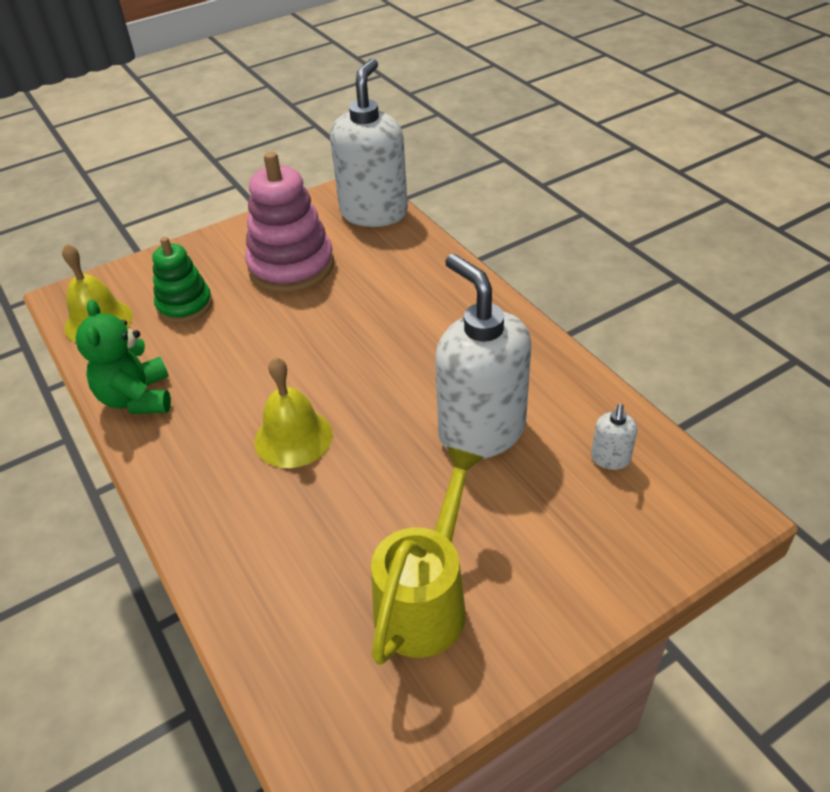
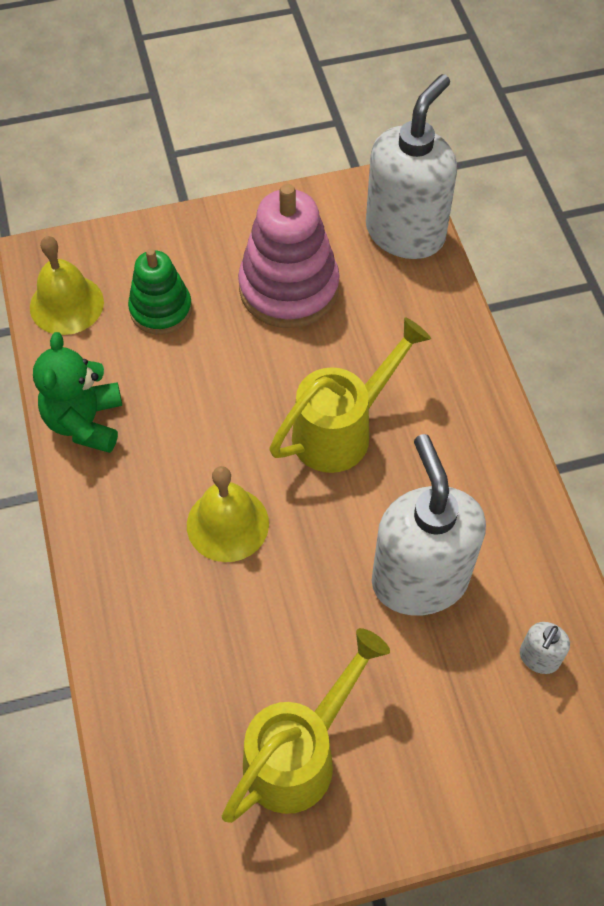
camera: 15 degrees right, 15 degrees up
none -> yellow watering can [269,318,431,473]

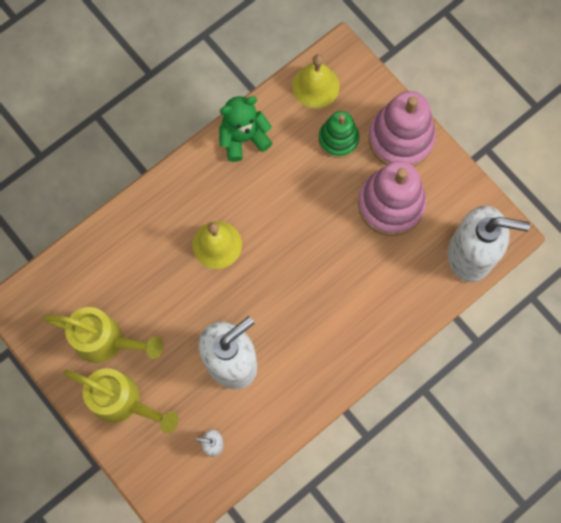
camera: 65 degrees right, 15 degrees up
yellow watering can [269,318,431,473] -> yellow watering can moved to [63,368,179,433]
none -> pink stacking toy [368,91,436,167]

